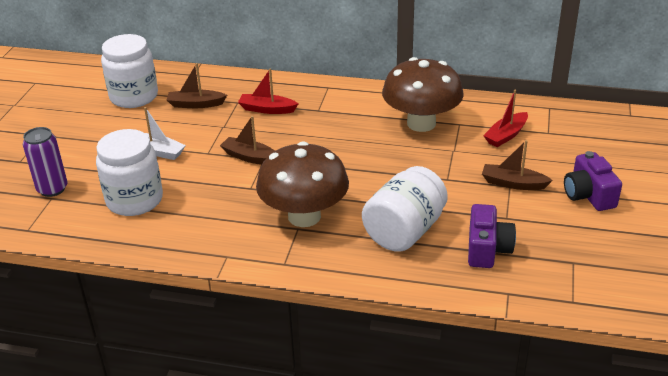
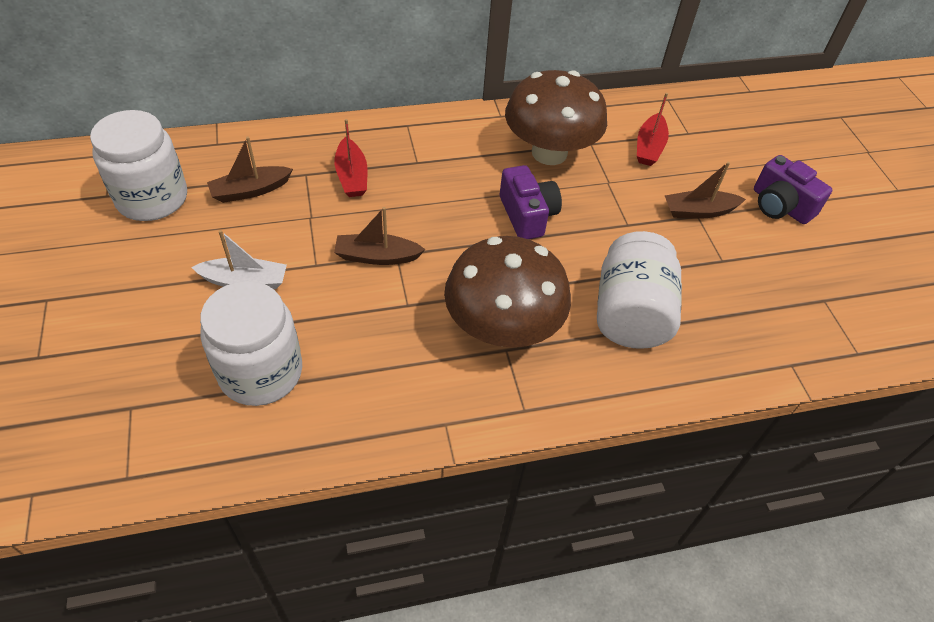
camera: 30 degrees left, 15 degrees up
purple can [23,127,68,197] -> none
red boat [238,68,298,114] -> red boat turned 90 degrees counterclockwise [335,119,367,197]
purple camera [468,204,516,268] -> purple camera moved to [500,165,562,239]

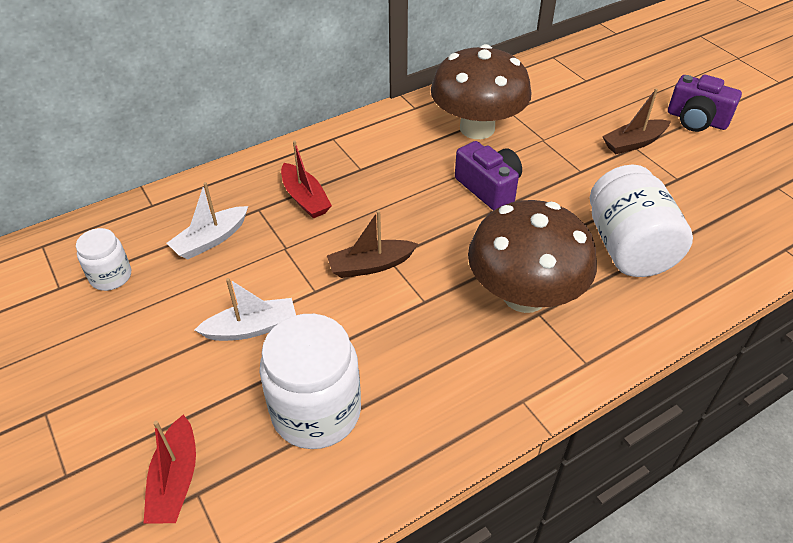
camera: 15 degrees left, 5 degrees down
white jar [90,110,187,221] -> white jar [76,228,131,291], size x0.54
brown boat [207,137,293,203] -> white boat [167,182,248,259]
red boat [637,93,669,166] -> red boat moved to [143,414,196,524]

